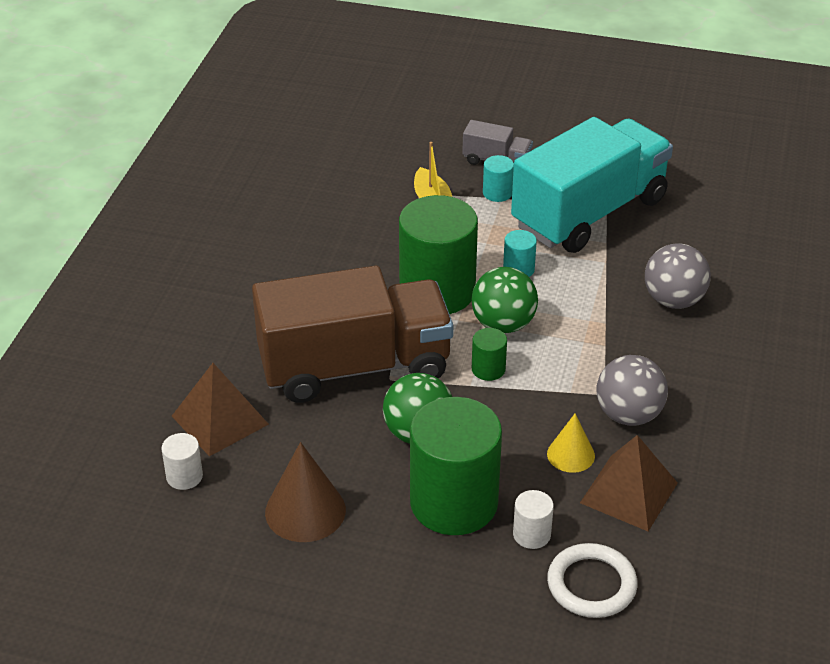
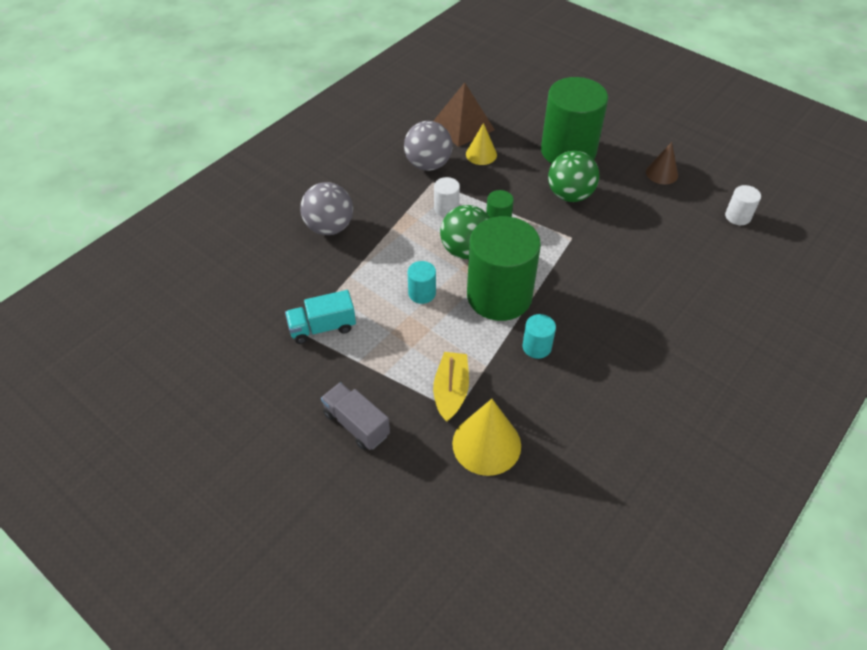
camera: 155 degrees left, 10 degrees up
brown pyramid [172,363,269,456] -> none
brown truck [252,266,453,403] -> none
brown cone [265,442,346,542] -> brown cone [646,142,678,184], size x0.62
turquoise cylinder [483,155,514,202] -> turquoise cylinder moved to [523,314,556,359]
turquoise truck [511,117,673,253] -> turquoise truck [285,290,356,344], size x0.42
white cylinder [513,490,554,549] -> white cylinder moved to [434,177,460,217]
white ring [547,543,638,618] -> none
none -> yellow cone [452,399,521,476]

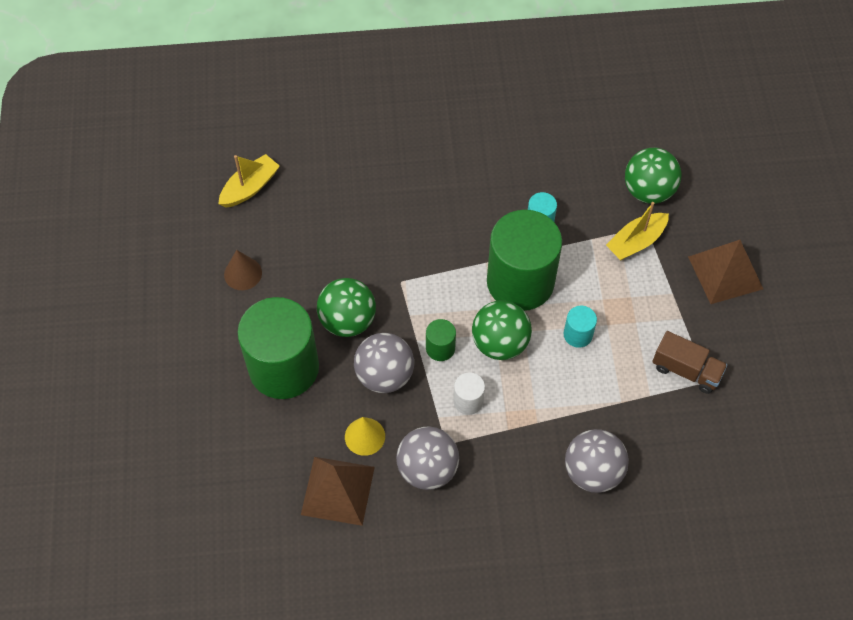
camera: 135 degrees left, 10 degrees up
turquoise truck [285,290,356,344] -> brown truck [652,331,727,394]
grey truck [321,382,390,450] -> brown pyramid [688,240,763,304]
yellow cone [452,399,521,476] -> green ball [625,148,681,204]
white cylinder [725,185,761,225] -> yellow boat [219,154,280,208]
none -> grey ball [354,333,414,393]

